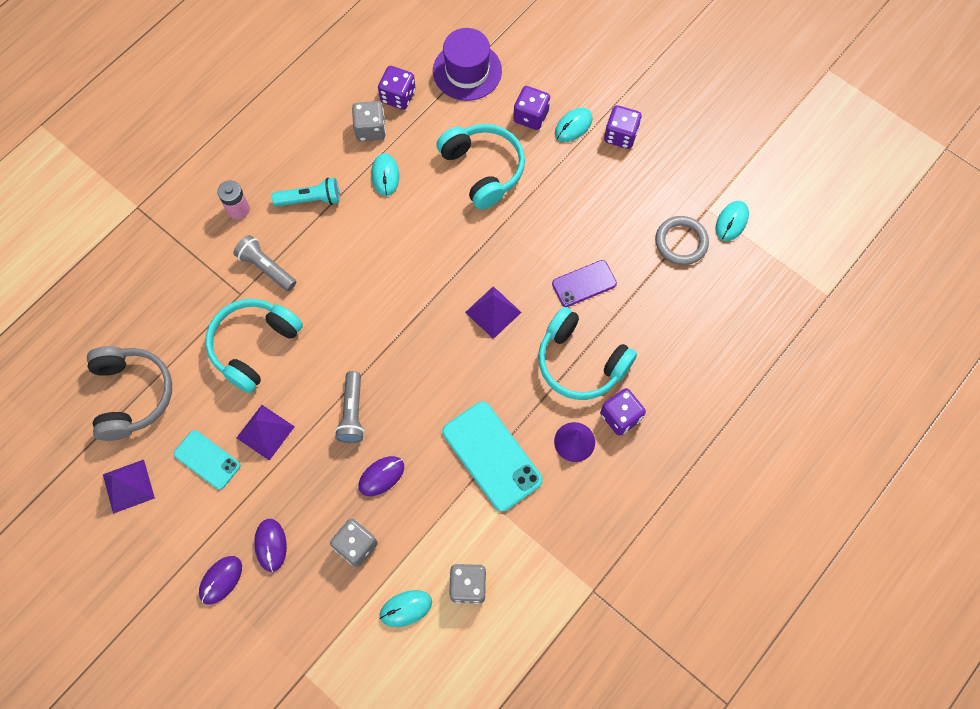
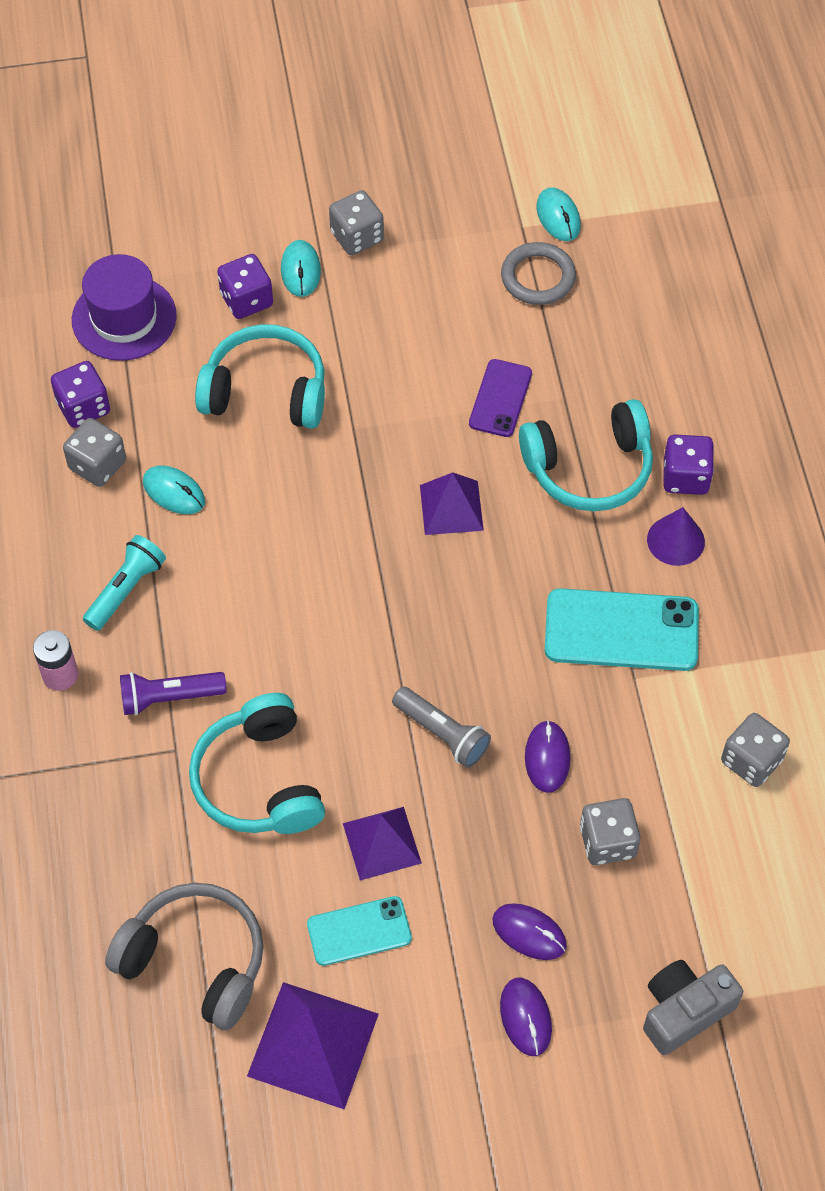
camera: 50 degrees left, 10 degrees down
purple pyramid [103,460,155,514] -> purple pyramid [247,982,379,1109], size x1.53
grey flashlight [233,235,296,291] -> purple flashlight [120,672,227,715]
turquoise mouse [379,590,432,627] -> none
purple dice [604,105,642,149] -> grey dice [329,190,384,255]
none -> grey camera [643,960,743,1055]

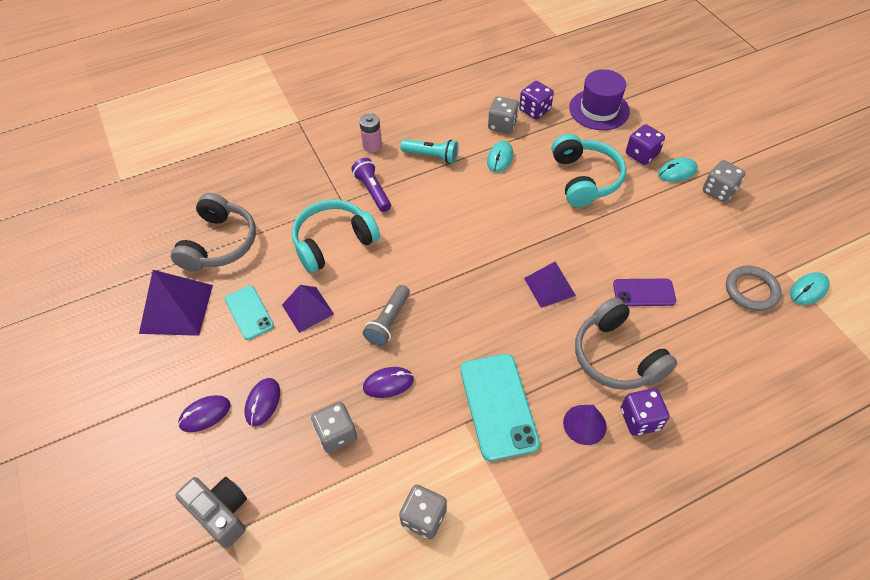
camera: 75 degrees right, 5 degrees down
turquoise headphones [519,399,653,511] -> grey headphones [575,297,677,390]

